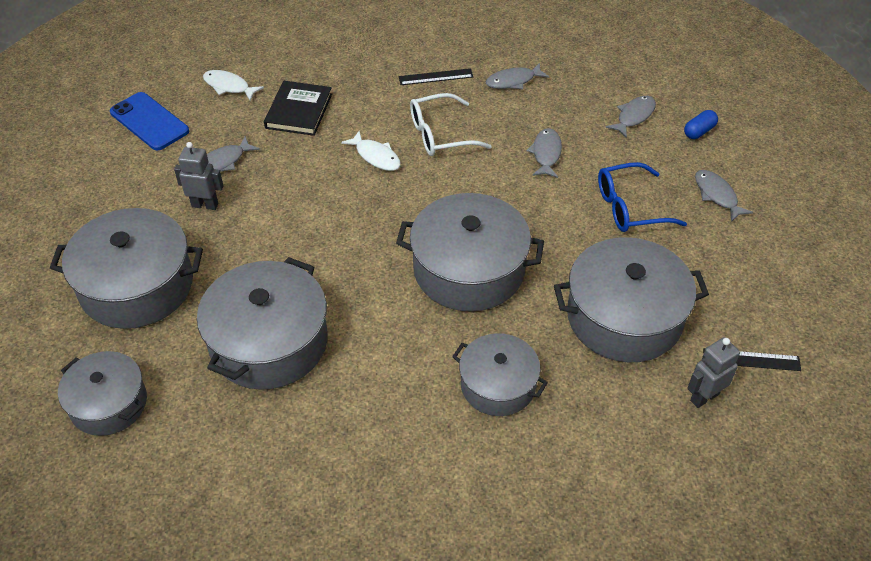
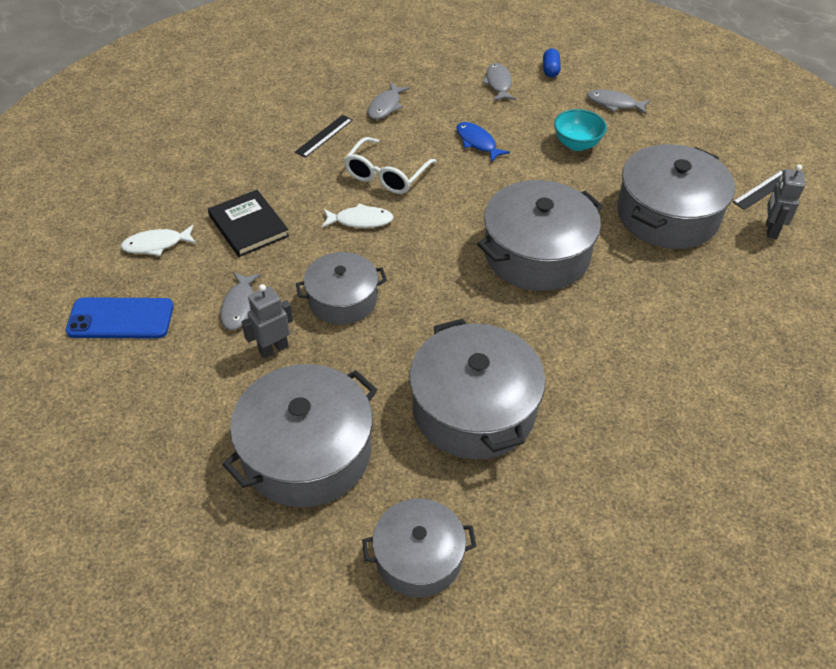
camera: 45 degrees left, 0 degrees up
grey pot [452,333,548,416] -> grey pot moved to [296,252,387,325]
grey fish [527,128,562,178] -> blue fish [456,122,510,162]
blue glasses [598,162,687,232] -> turquoise bowl [554,109,607,151]

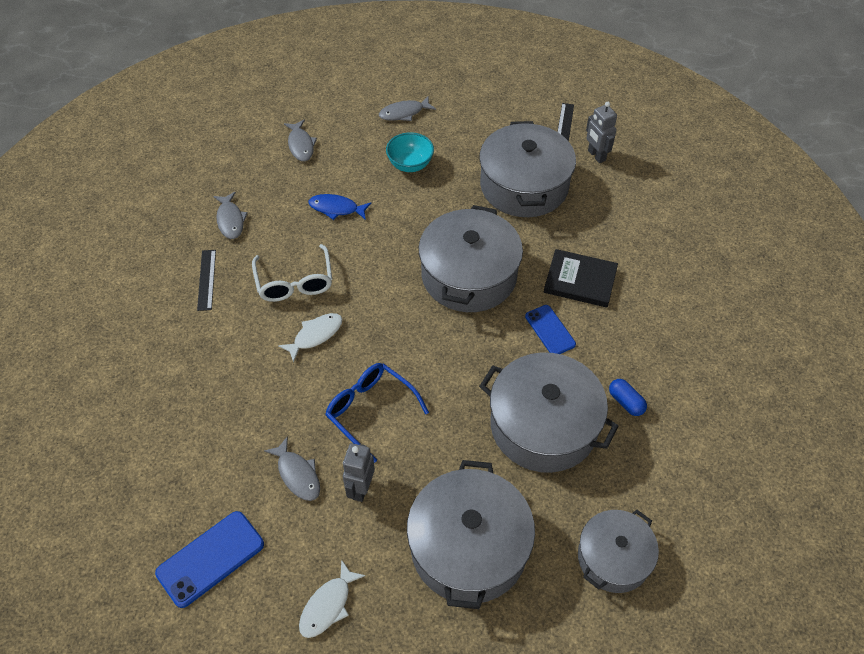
camera: 40 degrees left, 5 degrees up
white fish [121,225,197,256] -> white fish moved to [299,559,365,638]
black book [208,190,289,257] -> black book moved to [544,249,618,307]
grey pot [296,252,387,325] -> blue glasses [325,363,429,463]
grey fish [482,63,516,101] -> grey fish turned 150 degrees counterclockwise [284,120,317,161]
blue capsule [543,48,561,77] -> blue capsule moved to [609,379,647,416]
none -> blue phone [525,305,576,354]

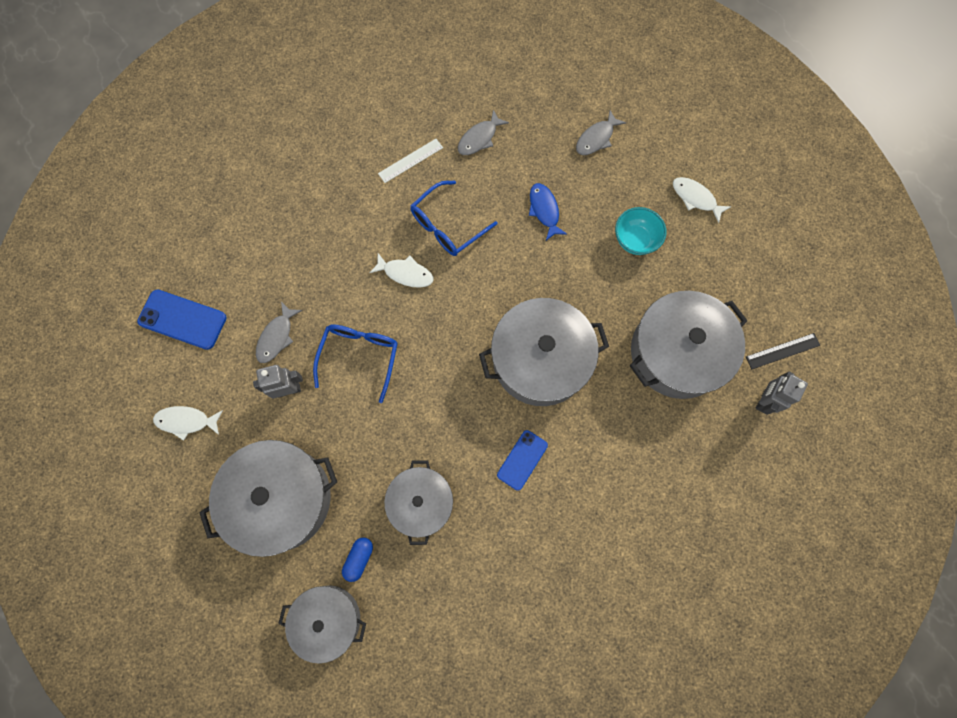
camera: 60 degrees right, 20 degrees up
black ruler [197,250,216,311] -> white ruler [378,139,443,183]
white glasses [252,244,332,302] -> blue glasses [411,181,498,256]
grey fish [379,96,436,121] -> white fish [673,177,731,223]
grey pot [479,352,619,473] -> grey pot [384,460,453,545], size x0.62
black book [544,249,618,307] -> none
blue capsule [609,379,647,416] -> blue capsule moved to [342,538,373,582]

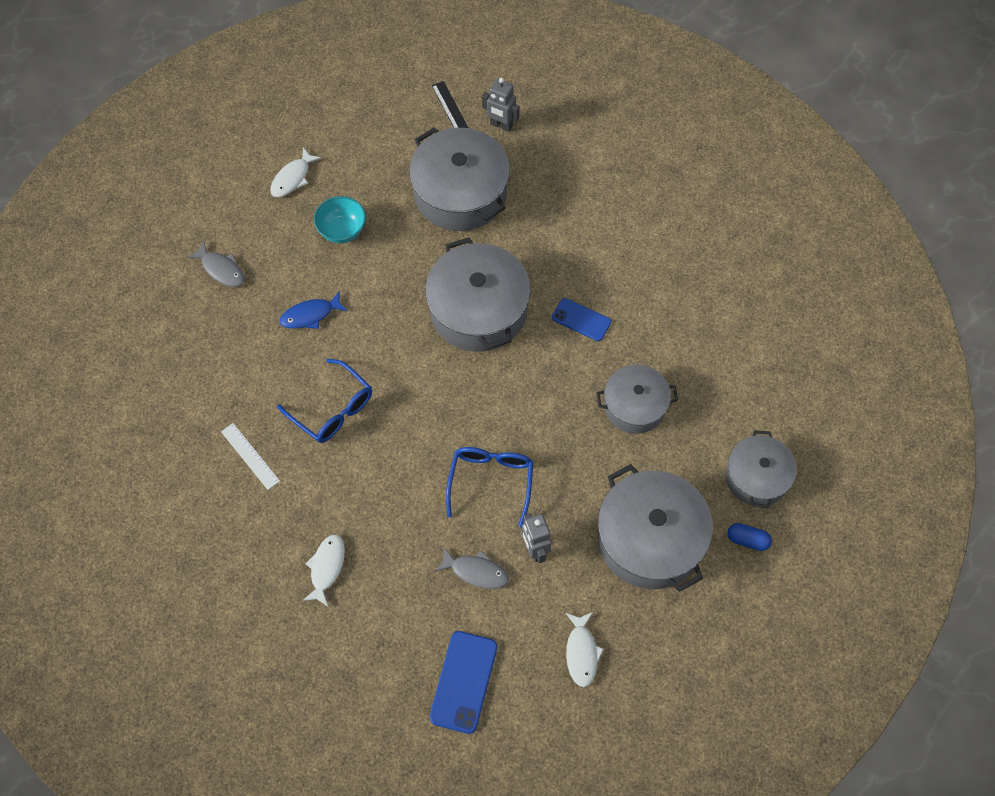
camera: 95 degrees left, 10 degrees down
blue glasses [313,324,398,403] -> blue glasses turned 90 degrees clockwise [446,447,533,527]
blue capsule [342,538,373,582] -> blue capsule moved to [727,523,772,551]
white fish [370,253,434,288] -> white fish moved to [302,534,345,607]
grey fish [458,110,509,155] -> none

